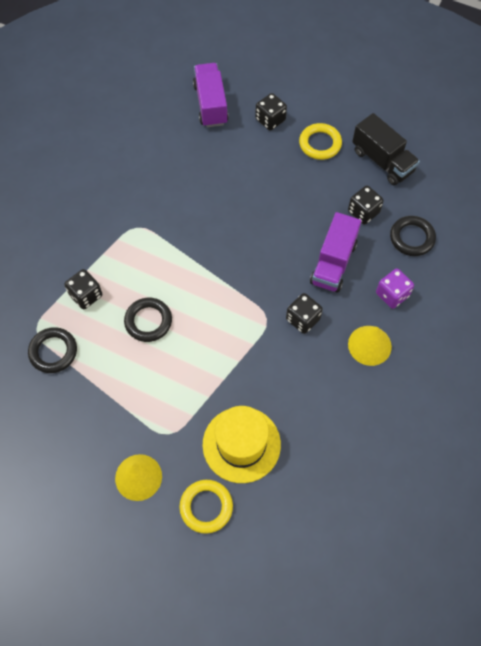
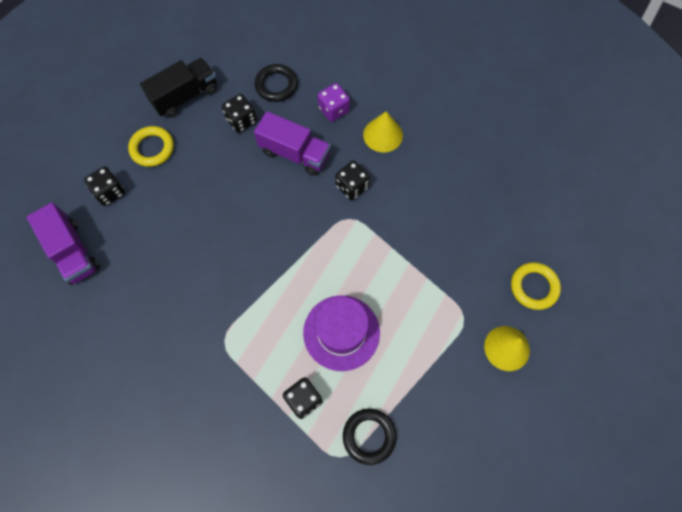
camera: 85 degrees left, 5 degrees up
black ring [124,298,172,342] -> purple hat [303,295,380,371]
purple truck [193,63,229,127] -> purple truck turned 120 degrees counterclockwise [26,202,100,285]
yellow hat [203,406,281,483] -> none

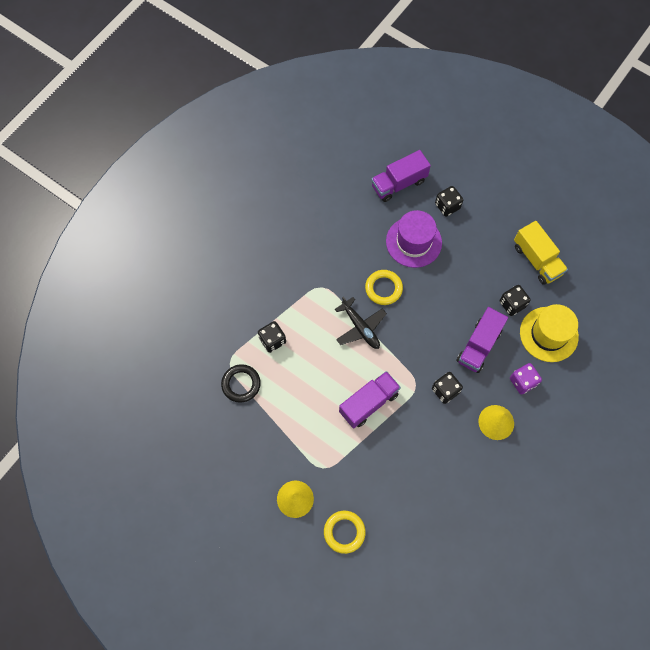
camera: 95 degrees right, 0 degrees up
yellow ring [128,126,174,167] -> yellow ring moved to [365,270,403,305]
black truck [140,57,217,118] -> yellow truck [514,221,568,285]
black ring [255,64,298,102] -> yellow hat [520,304,579,362]
purple hat [303,295,380,371] -> purple hat moved to [386,210,442,268]
none -> black plane [335,296,387,349]
none -> purple truck [339,371,401,428]

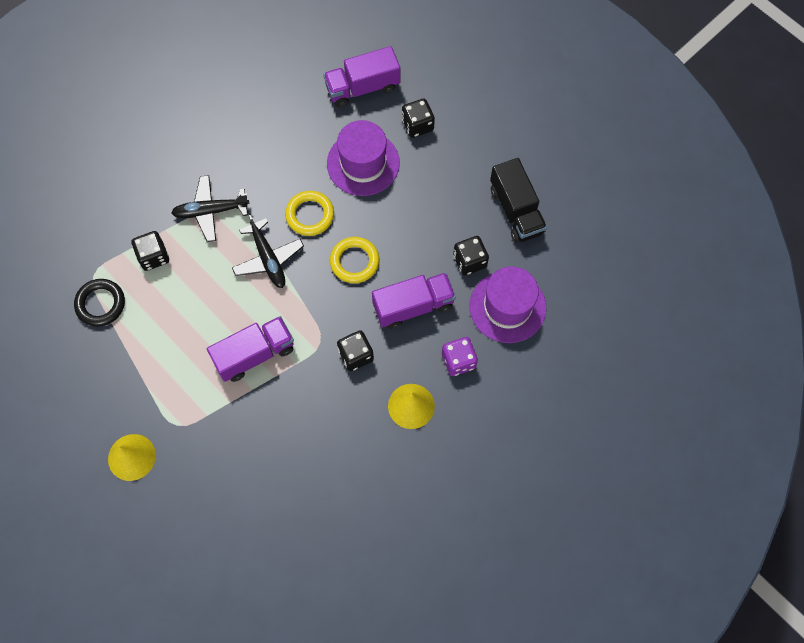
camera: 10 degrees right, 0 degrees up
yellow ring [324,511,366,554] -> yellow ring moved to [330,237,379,283]
purple truck [457,307,508,373] -> purple truck turned 150 degrees counterclockwise [372,272,456,329]
yellow truck [514,221,568,285] -> black truck [490,158,547,243]
yellow hat [520,304,579,362] -> purple hat [469,266,546,343]
none -> black plane [171,175,249,242]

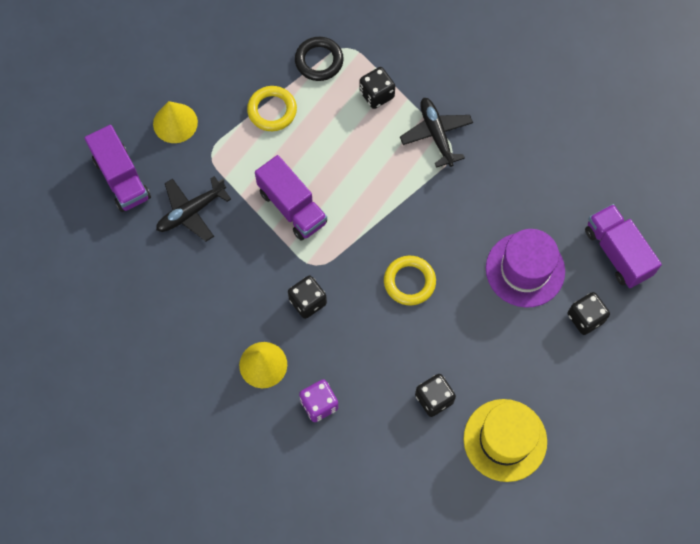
camera: 80 degrees right, 0 degrees up
black plane [232,215,304,288] -> black plane moved to [156,176,231,242]
yellow ring [285,191,334,236] -> yellow ring moved to [247,86,297,131]
purple truck [372,272,456,329] -> purple truck moved to [85,125,151,212]
purple hat [469,266,546,343] -> none
black truck [490,158,547,243] -> yellow hat [464,399,547,482]

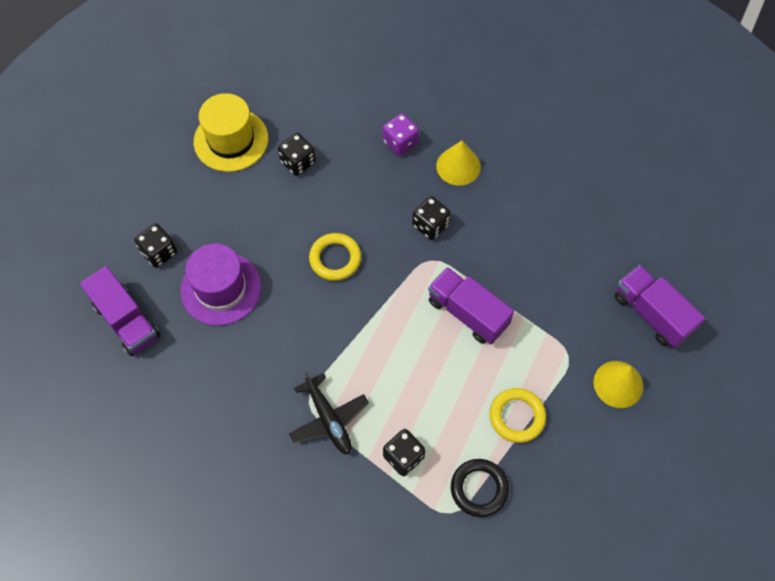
camera: 170 degrees right, 5 degrees down
black plane [156,176,231,242] -> none

